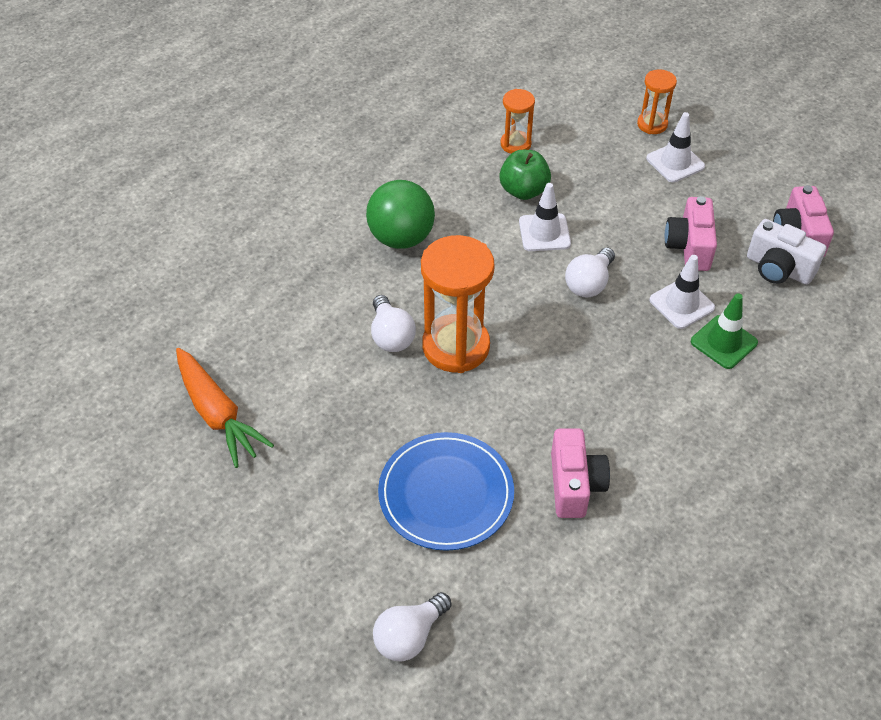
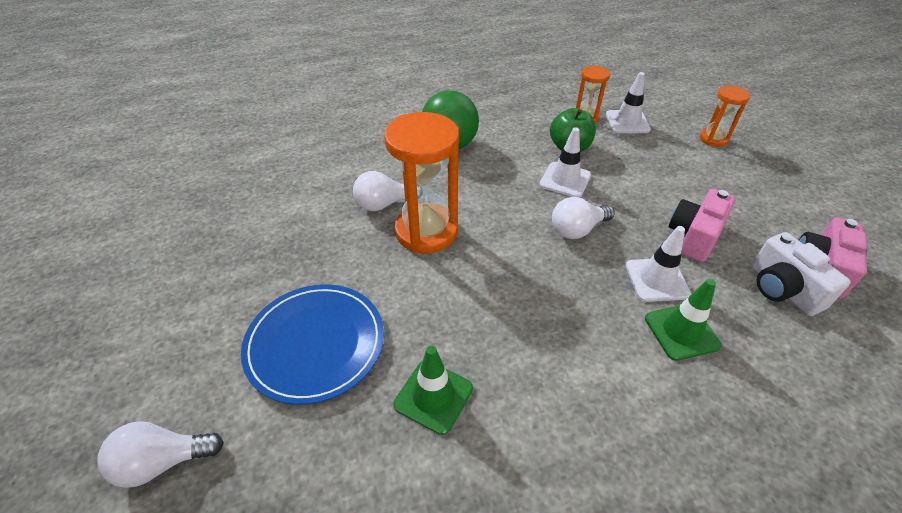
camera: 30 degrees right, 5 degrees down
orange carrot [176,348,274,468] -> none
white light bulb [371,295,416,352] -> white light bulb turned 60 degrees clockwise [353,171,420,211]
pink camera [551,428,610,518] -> green traffic cone [394,346,473,435]
white traffic cone [646,112,705,183] -> white traffic cone moved to [606,72,651,133]

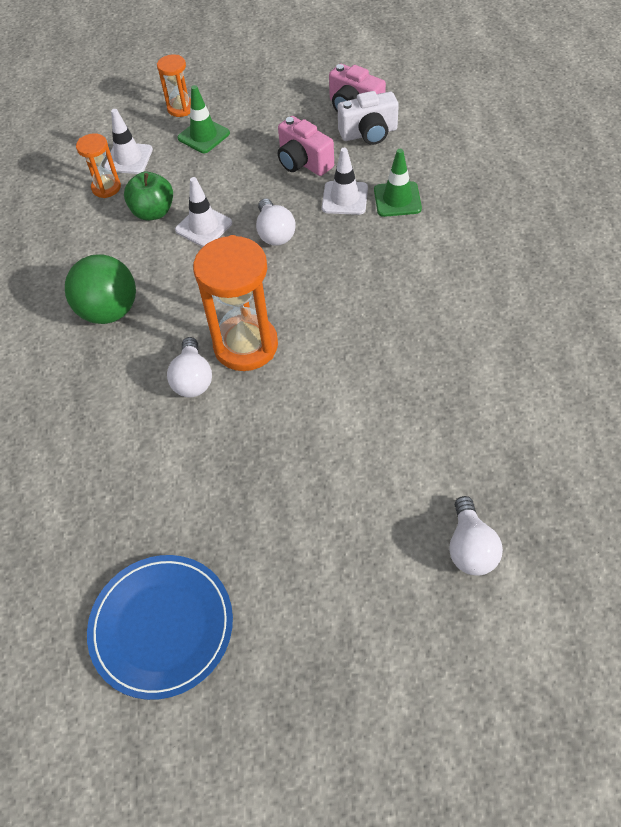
camera: 75 degrees left, 10 degrees up
blue plate [241,284,384,405] -> blue plate moved to [87,555,233,700]
green traffic cone [394,346,473,435] -> green traffic cone moved to [177,85,230,153]

